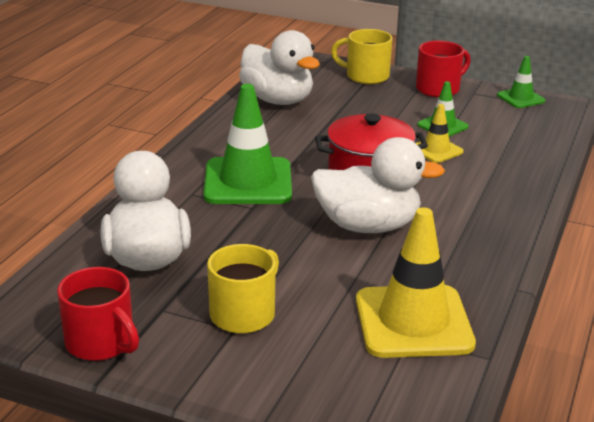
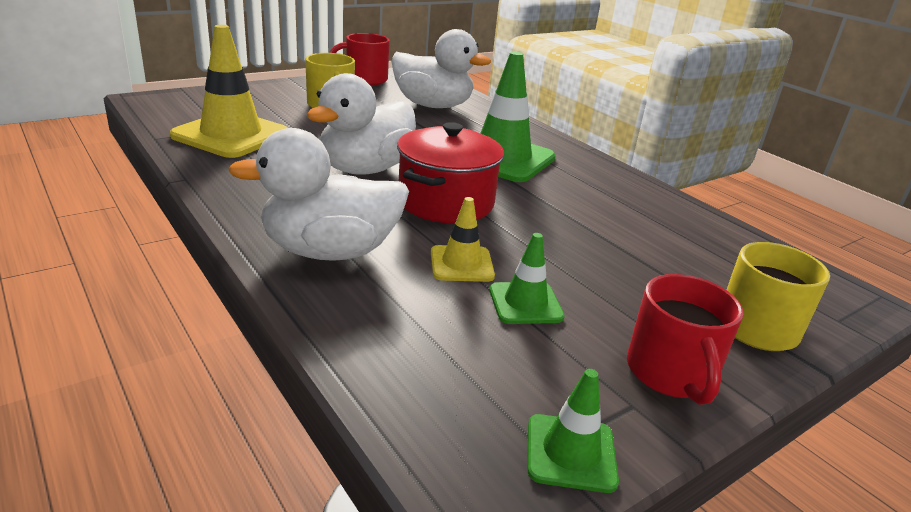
camera: 120 degrees right, 0 degrees up
white duck [239,30,320,105] -> white duck moved to [228,128,409,261]

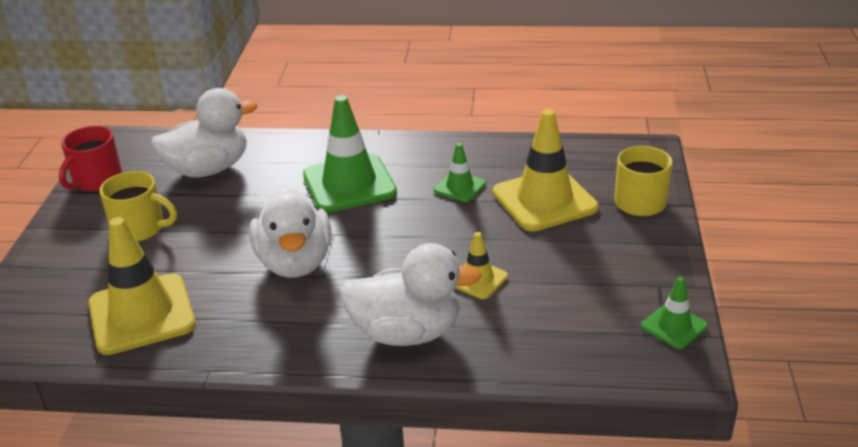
camera: 45 degrees left, 5 degrees up
white duck [228,128,409,261] -> white duck turned 120 degrees counterclockwise [339,243,482,346]
red pot [397,122,504,223] -> none
green traffic cone [489,233,565,324] -> green traffic cone moved to [434,143,486,202]
red mug [627,274,743,405] -> none
none -> yellow traffic cone [493,109,599,231]

